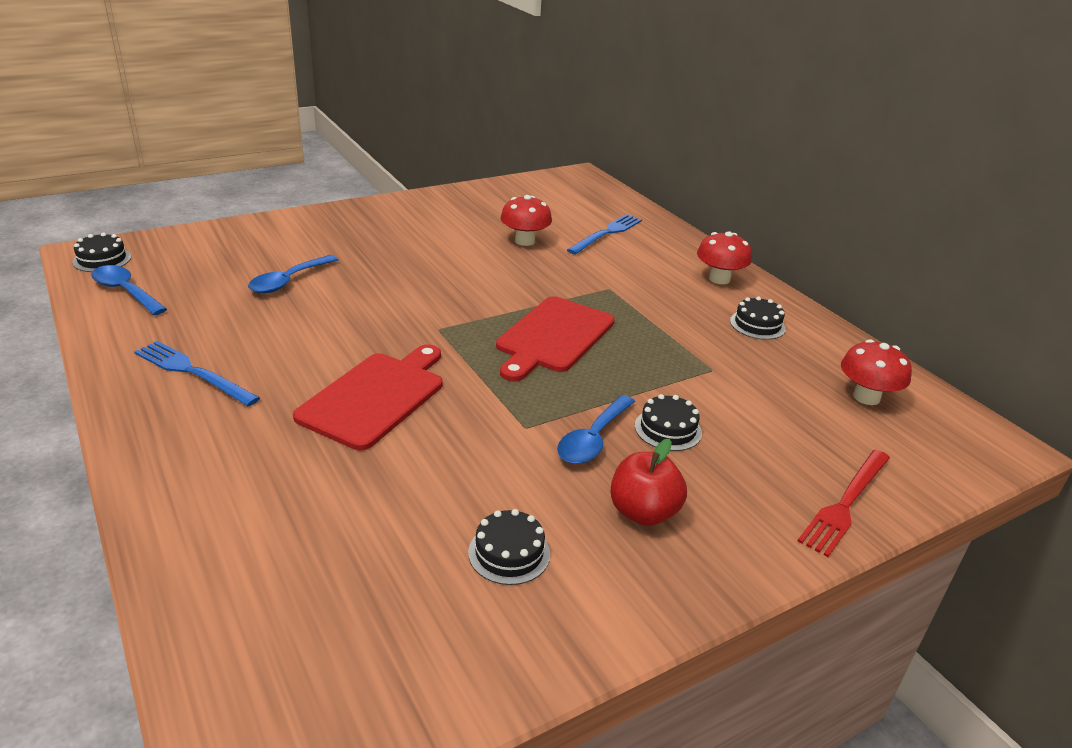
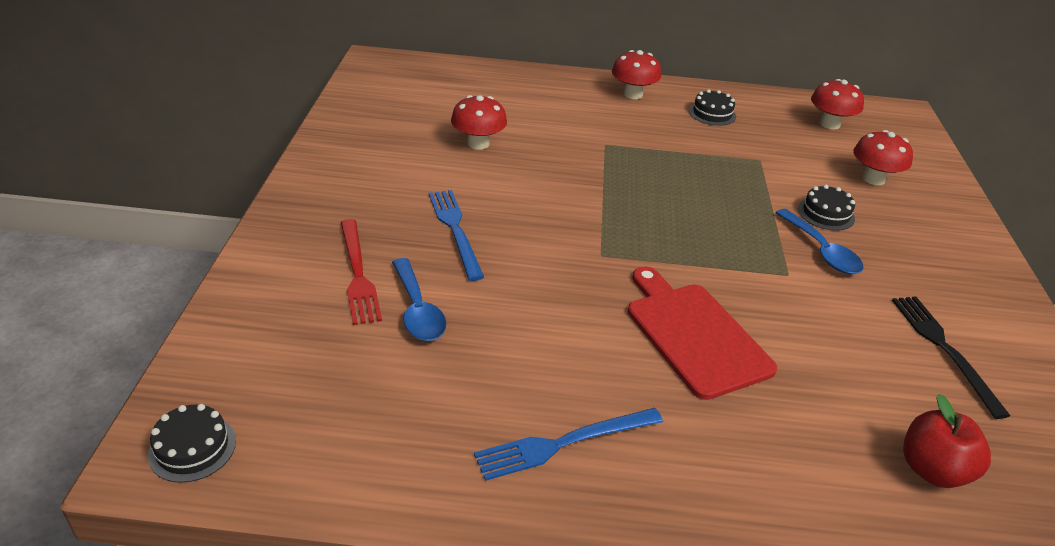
camera: 55 degrees left, 5 degrees up
blue spoon [91,265,167,315] -> none
black cake [468,509,550,585] -> black fork [892,297,1010,419]
red cutting board [496,296,615,381] -> none
blue fork [567,214,642,255] -> blue fork moved to [429,190,484,281]
red apple [610,439,687,526] -> red apple moved to [903,394,991,488]
red fork [798,450,890,557] -> red fork moved to [340,219,382,325]
none -> red mushroom [853,130,913,185]

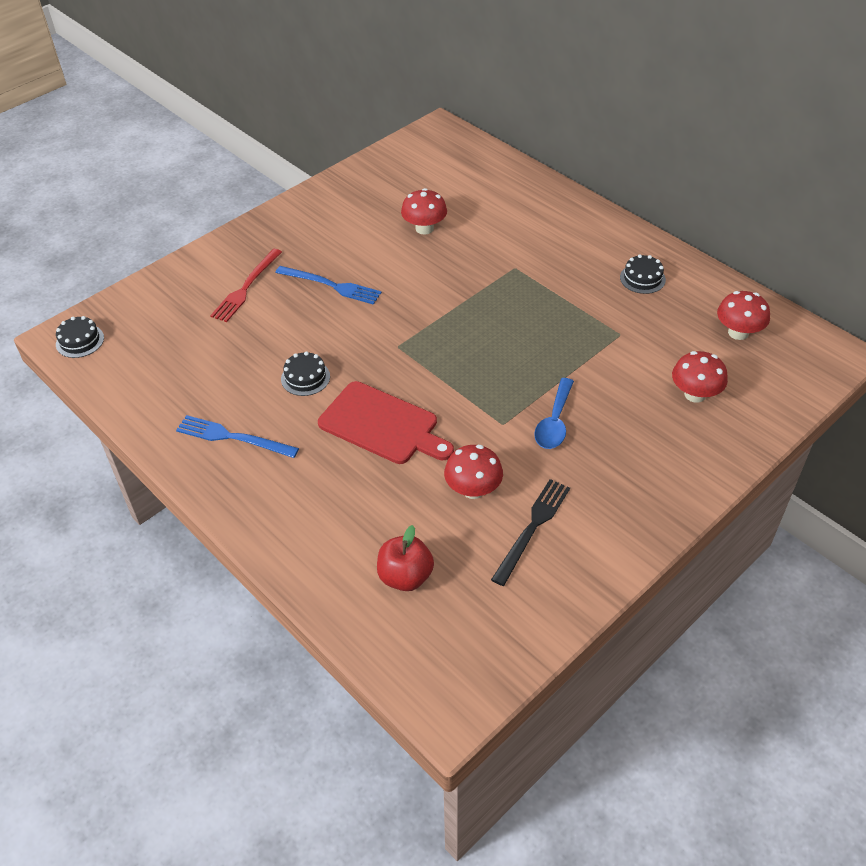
camera: 45 degrees right, 10 degrees up
blue spoon [392,258,447,341] -> none
blue fork [429,190,484,281] -> blue fork turned 90 degrees clockwise [275,266,382,305]
red mushroom [612,50,661,99] -> red mushroom moved to [444,445,503,499]
red cutting board [628,266,777,400] -> red cutting board turned 105 degrees clockwise [318,381,454,464]
black cake [798,185,855,231] -> black cake moved to [281,351,330,396]

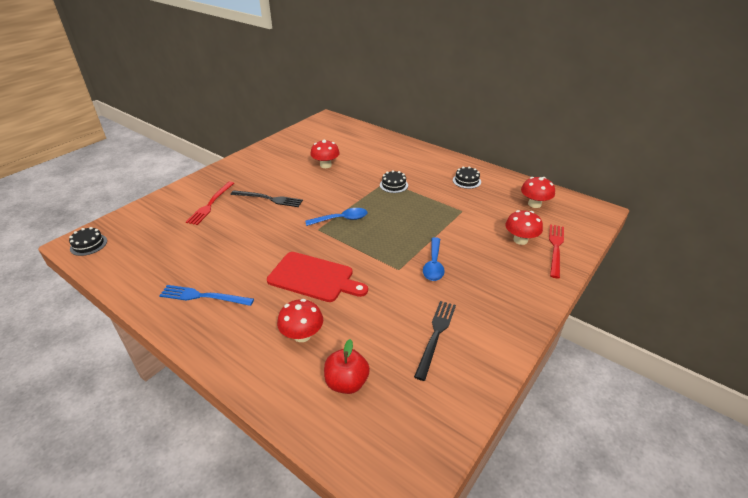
camera: 10 degrees left, 10 degrees down
blue fork [275,266,382,305] -> black fork [231,190,303,207]
black cake [281,351,330,396] -> black cake moved to [380,170,408,193]
red mushroom [444,445,503,499] -> red mushroom moved to [277,299,323,342]
none -> blue spoon [305,208,367,226]
none -> red fork [549,224,564,278]

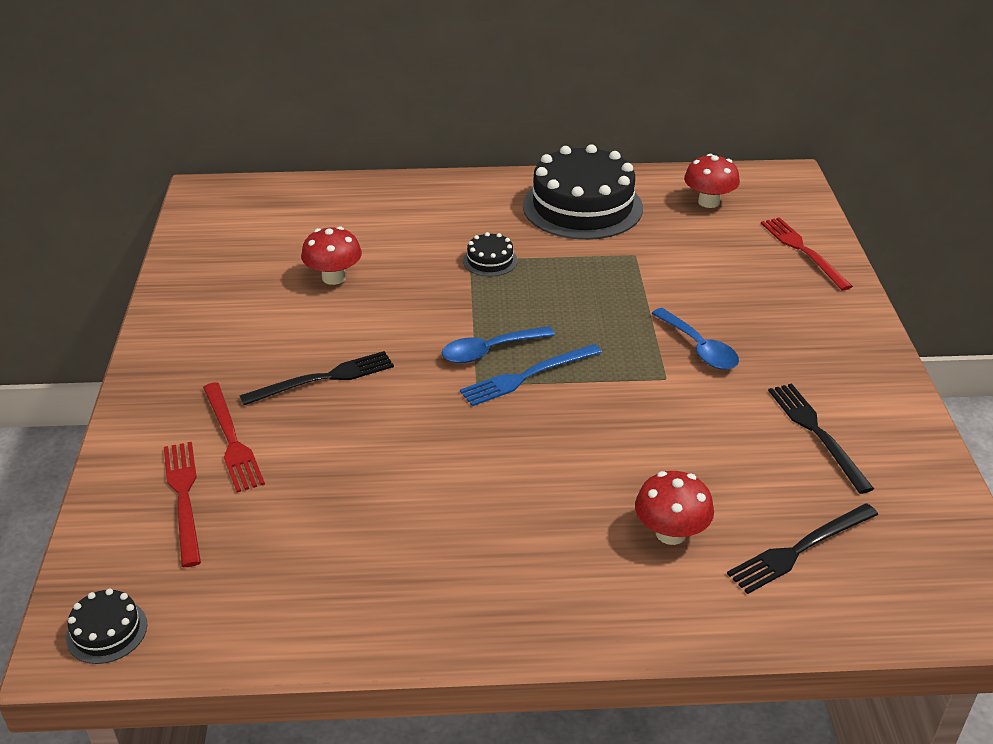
camera: 40 degrees left, 0 degrees up
blue fork [159,285,254,306] -> blue fork moved to [460,344,602,406]
red cutting board [267,252,368,302] -> none
blue spoon [305,208,367,226] -> blue spoon turned 150 degrees counterclockwise [442,326,555,363]
red apple [324,339,370,394] -> black fork [727,503,878,594]
black cake [453,166,481,189] -> black cake [523,144,643,240], size x2.35
red mushroom [505,210,543,245] -> none
none -> red fork [164,442,201,567]

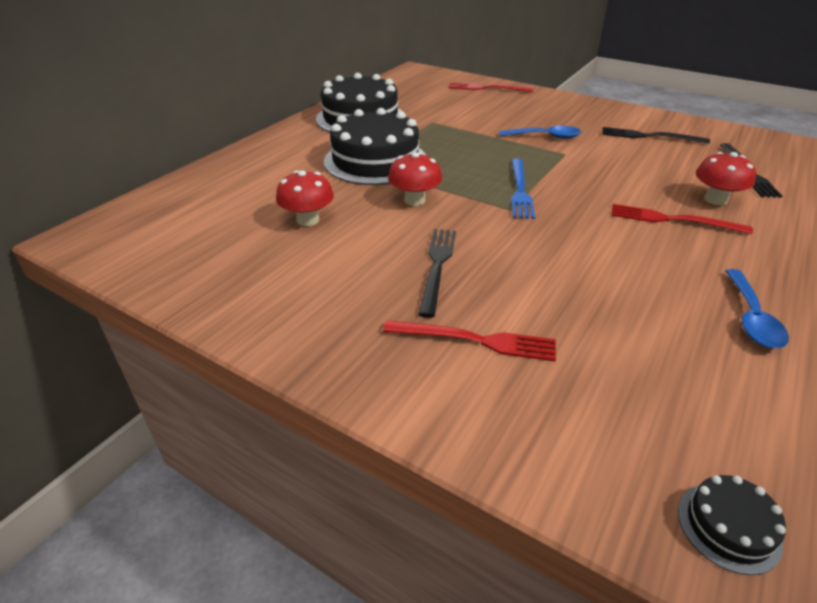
camera: 55 degrees left, 0 degrees up
red fork [164,442,201,567] -> red fork moved to [611,204,753,234]
blue spoon [442,326,555,363] -> blue spoon moved to [726,269,789,348]
black cake [463,232,518,277] -> black cake [324,108,426,185], size x2.35
red mushroom [684,154,740,208] -> red mushroom moved to [388,152,442,206]

